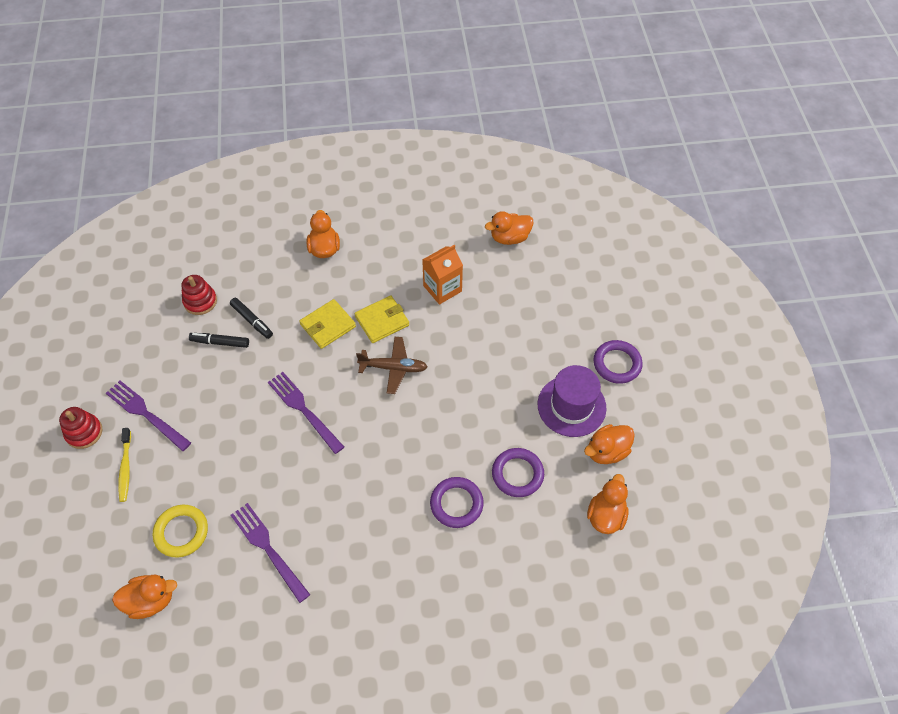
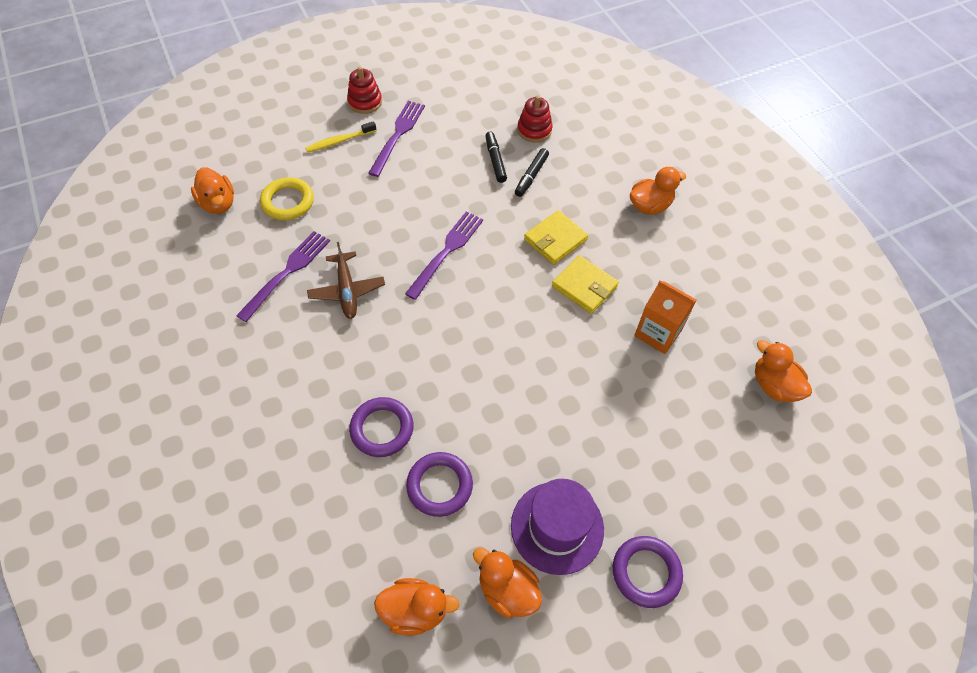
camera: 70 degrees right, 0 degrees up
yellow wallet [299,299,356,349] -> yellow wallet turned 75 degrees counterclockwise [524,210,588,265]
brown plane [356,337,428,394] -> brown plane moved to [307,242,385,319]

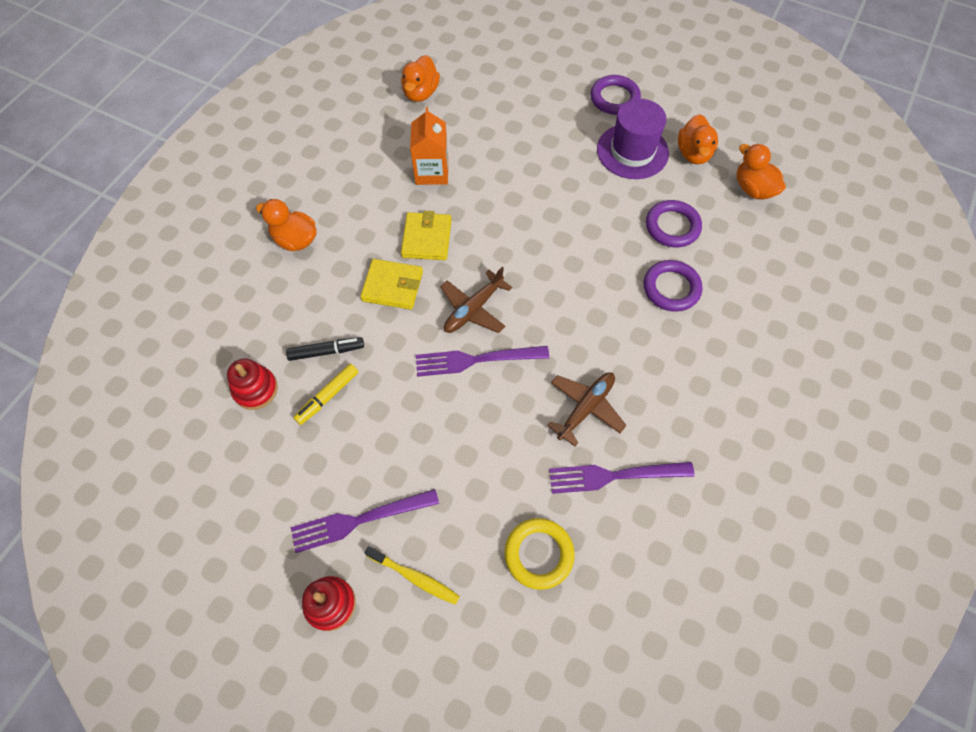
camera: 125 degrees left, 5 degrees up
orange duck [191,167,234,214] -> none
black marker [485,132,507,183] -> yellow marker [293,364,359,425]
none -> brown plane [440,267,512,333]

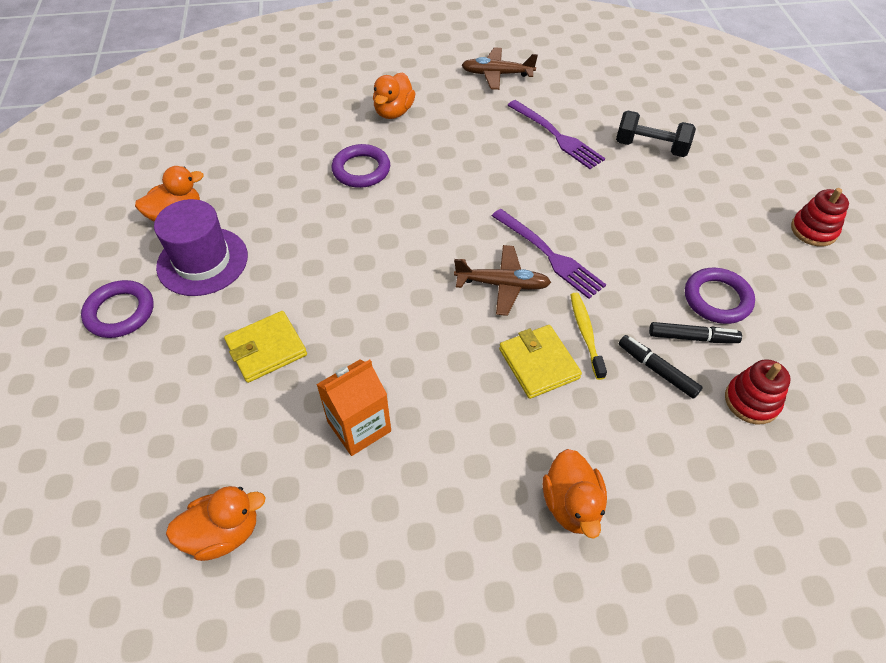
camera: 125 degrees left, 10 degrees down
purple fork [291,489,439,553] -> none
yellow marker [293,364,359,425] -> black marker [649,322,742,343]
yellow toothbrush [365,546,460,605] -> yellow toothbrush moved to [570,293,607,380]
yellow wallet [401,211,452,260] -> yellow wallet moved to [224,311,307,383]
yellow ring [504,518,575,590] -> black dumbbell [616,110,696,157]
brown plane [547,372,626,446] -> brown plane moved to [461,47,538,90]
purple ring [646,200,702,247] -> purple ring moved to [685,268,755,324]
orange duck [736,144,786,200] -> orange duck moved to [373,72,416,119]

